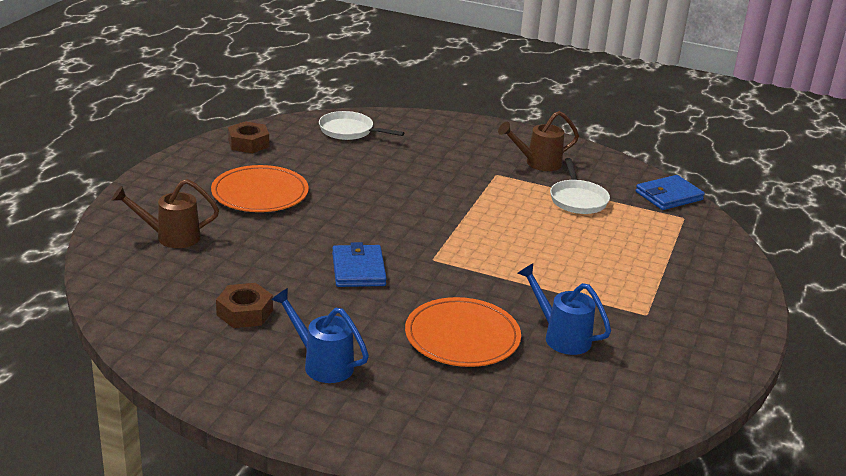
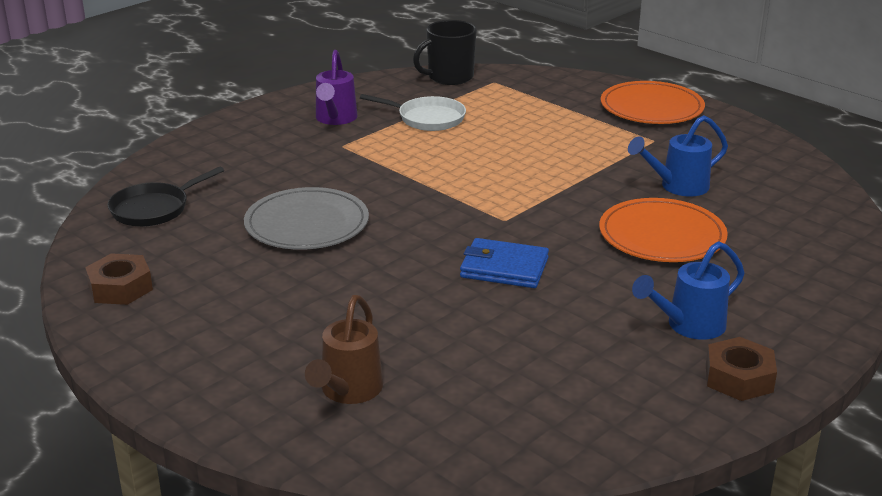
camera: 65 degrees left, 0 degrees up
orange plate [211,165,309,212] -> orange plate moved to [601,81,705,124]
brown nut [216,283,273,328] -> brown nut moved to [706,337,777,401]
white pan [319,111,404,140] -> black pan [108,166,224,227]
brown watering can [498,111,579,171] -> purple watering can [316,50,358,125]
blue wallet [636,175,705,210] -> black mug [413,20,477,85]
none -> grey plate [244,187,369,250]

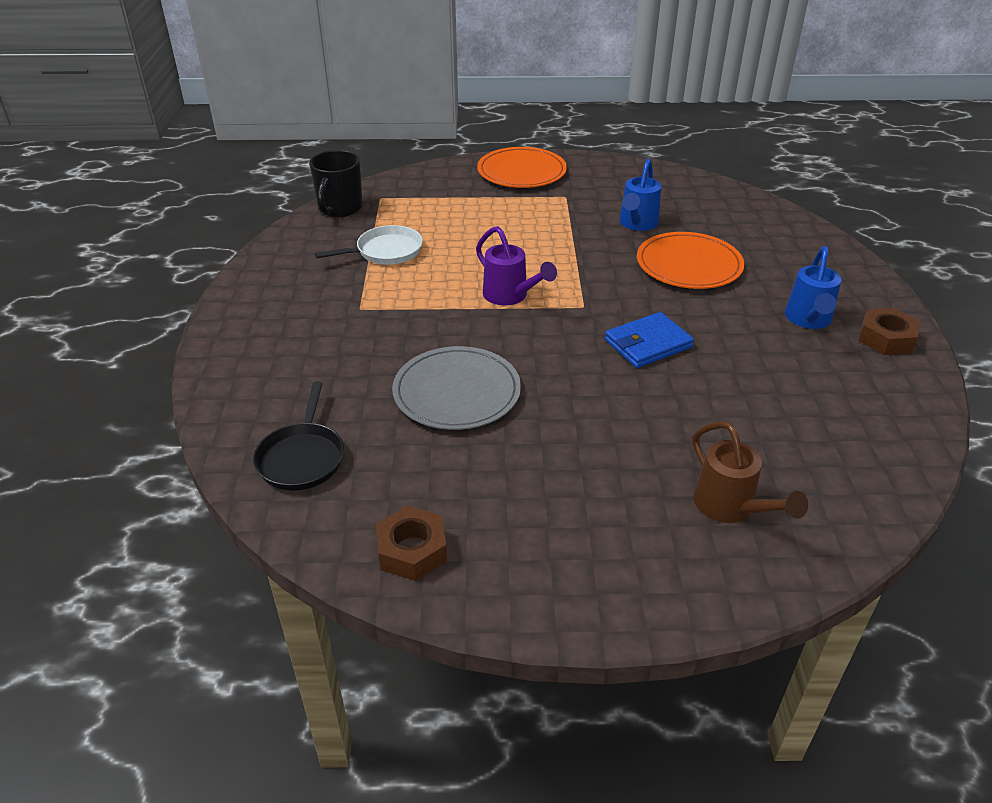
camera: 45 degrees left, 10 degrees up
purple watering can [316,50,358,125] -> purple watering can moved to [476,226,557,306]

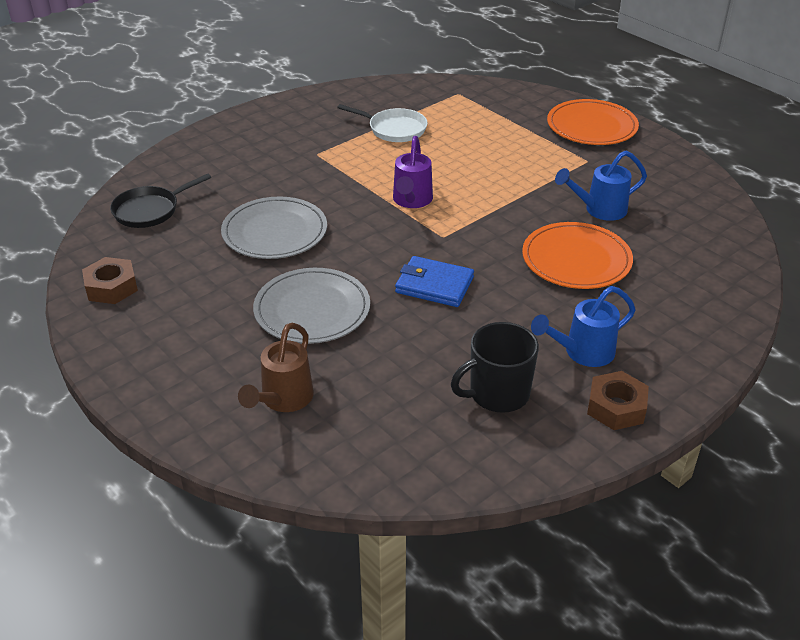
camera: 50 degrees right, 0 degrees up
black mug [309,150,363,217] -> black mug moved to [451,322,539,413]
none -> grey plate [253,268,370,344]

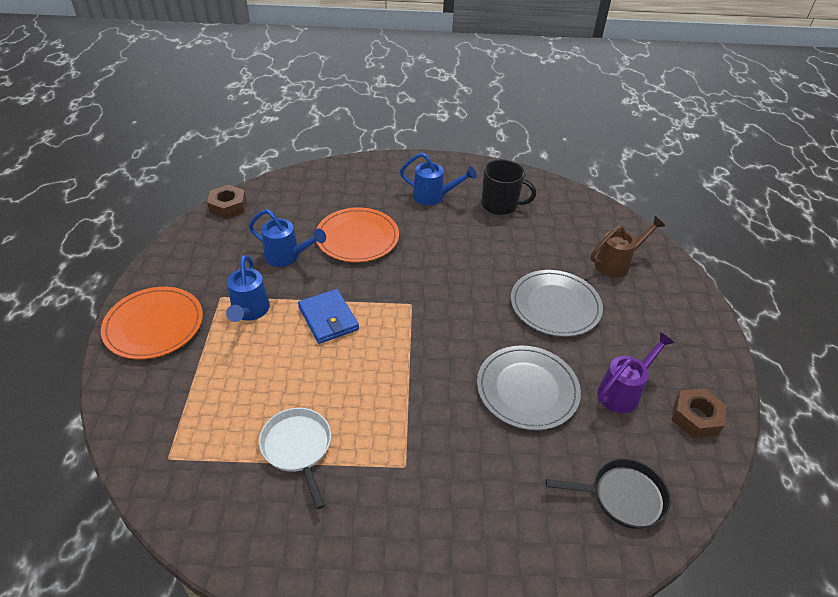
camera: 140 degrees left, 5 degrees up
purple watering can [393,136,433,208] -> purple watering can moved to [597,332,675,413]
blue wallet [395,256,474,307] -> blue wallet moved to [298,289,359,344]
brown nut [587,371,649,430] -> brown nut moved to [207,185,247,219]
none -> blue watering can [226,255,270,322]

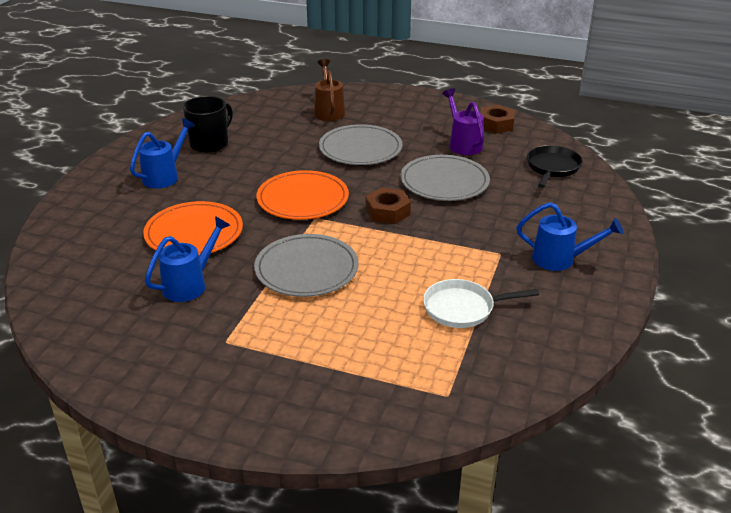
camera: 70 degrees left, 10 degrees down
orange plate [101,287,203,360] -> orange plate moved to [256,170,349,220]
brown nut [207,185,247,219] -> brown nut moved to [365,188,411,224]
blue watering can [226,255,270,322] -> blue watering can moved to [516,202,623,271]
blue wallet [298,289,359,344] -> grey plate [254,234,359,297]

